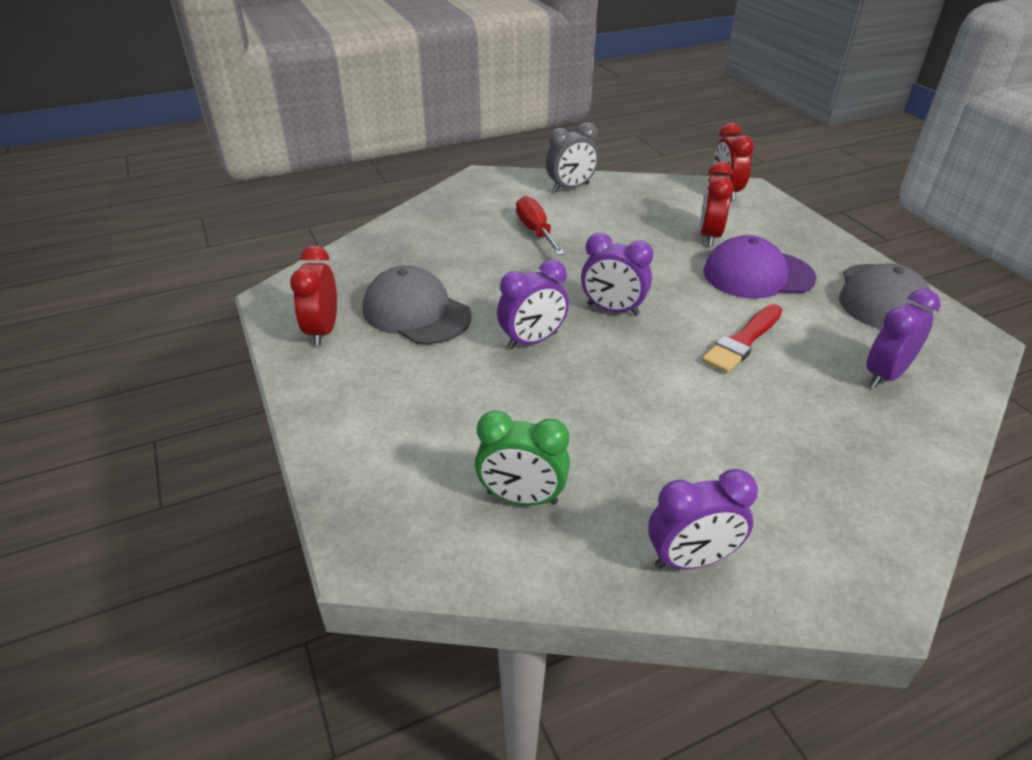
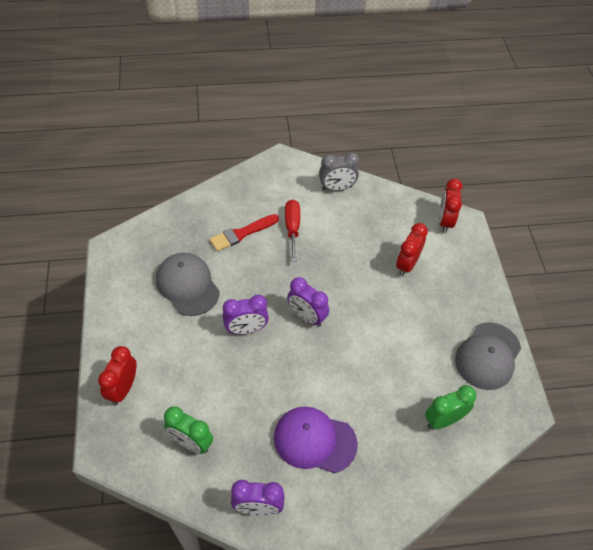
camera: 15 degrees right, 15 degrees up
red clock [290,245,337,346] -> red clock moved to [98,346,137,405]
red brush [702,304,782,373] -> red brush moved to [210,214,279,251]
purple cap [703,235,816,299] -> purple cap moved to [274,407,358,473]
purple clock [866,289,941,388] -> green clock [425,385,477,429]

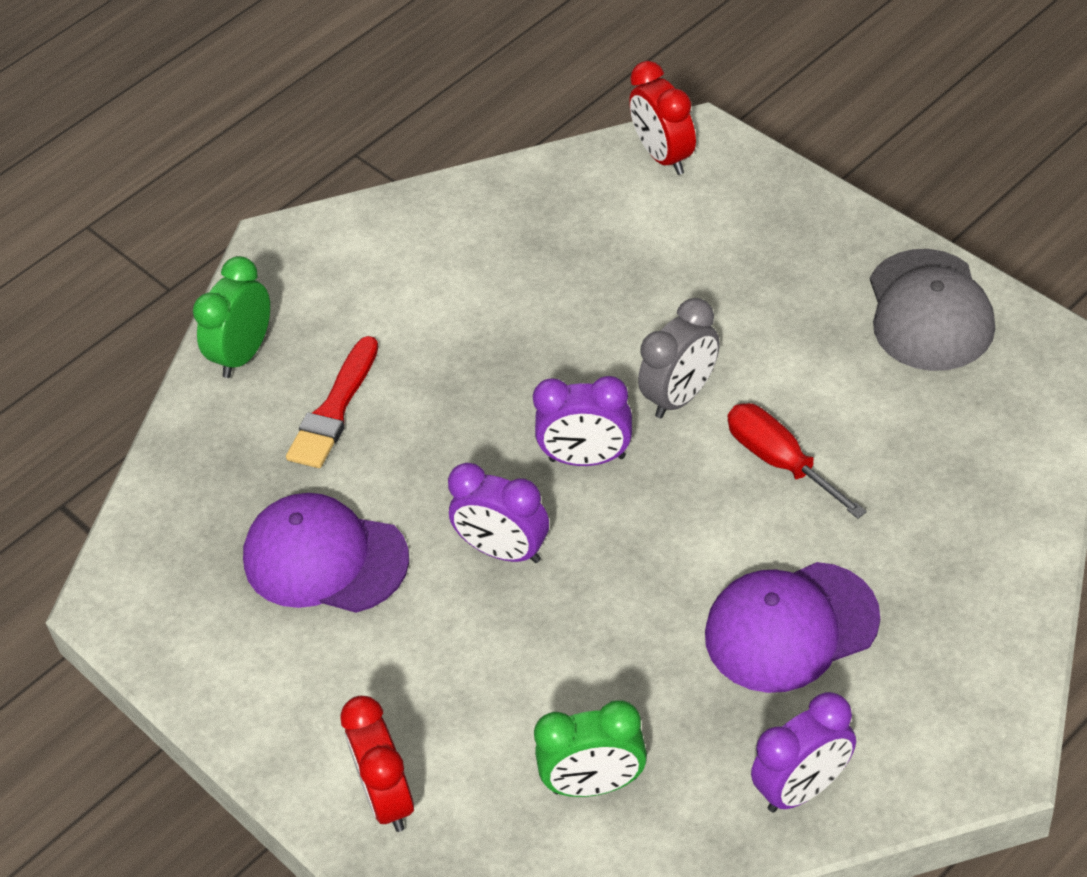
camera: 30 degrees left, 5 degrees down
grey cap [156,253,220,316] -> purple cap [243,493,409,613]
purple clock [223,295,269,334] -> purple clock turned 75 degrees clockwise [448,463,549,563]
red screwdriver [285,200,300,262] -> red screwdriver moved to [727,403,867,519]
grey clock [319,152,359,191] -> grey clock moved to [638,298,720,418]
red clock [396,223,428,276] -> none
green clock [425,385,477,429] -> green clock moved to [193,256,270,378]

